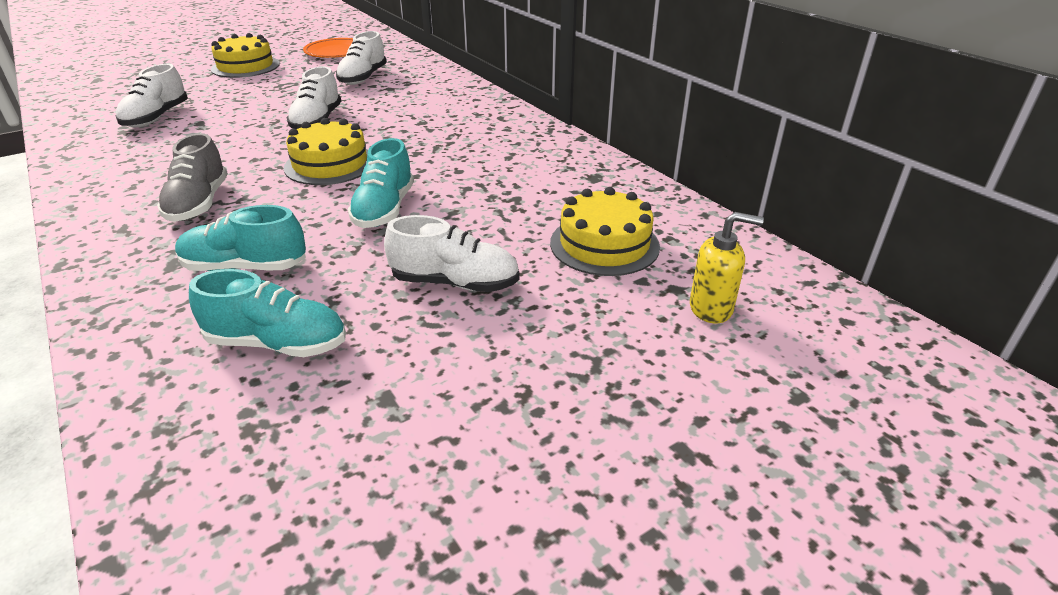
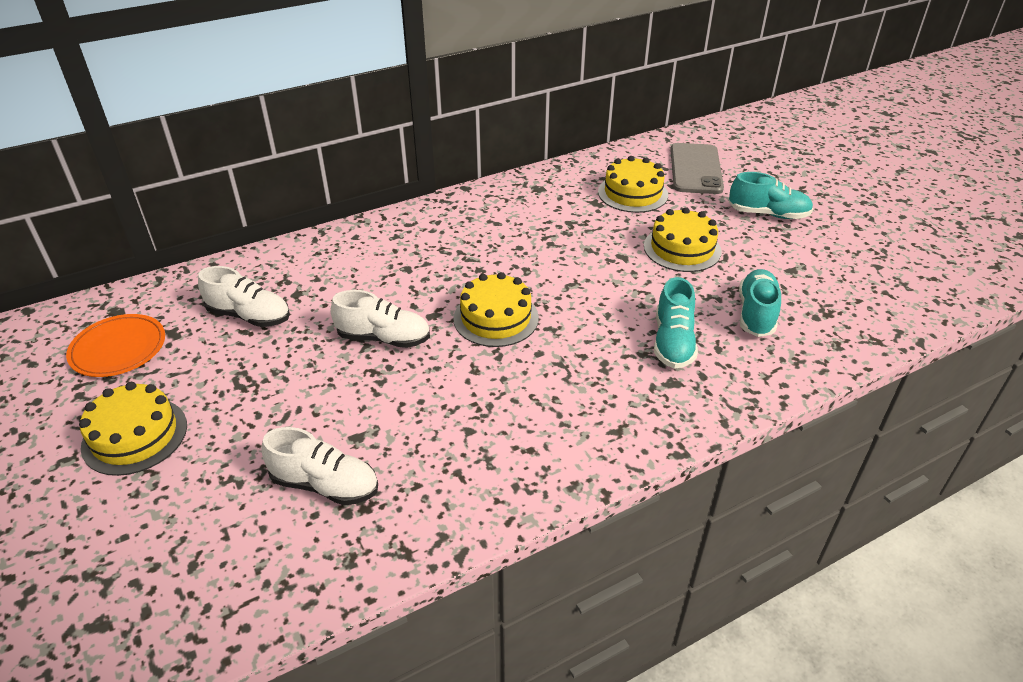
camera: 85 degrees left, 5 degrees up
grey shoe [157,133,228,222] -> none
turquoise shoe [348,138,414,228] -> turquoise shoe moved to [729,172,813,219]
white shoe [384,215,520,292] -> yellow cake [644,207,722,272]
yellow soap dispenser [690,212,764,323] -> grey phone [671,143,724,194]

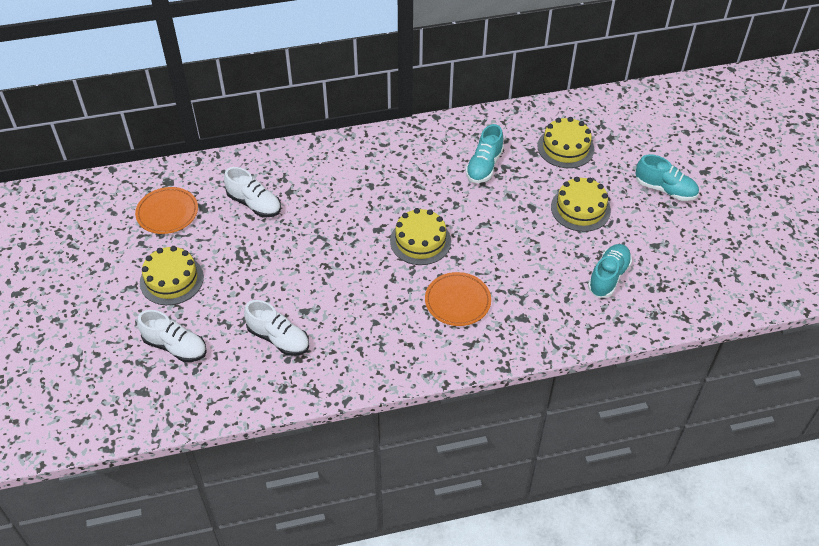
camera: 15 degrees right, 10 degrees up
white shoe [331,290,430,348] -> white shoe moved to [137,310,207,362]
turquoise shoe [654,277,698,369] -> turquoise shoe moved to [465,124,504,183]
grey phone [671,143,724,194] -> none
none -> orange plate [425,272,491,326]

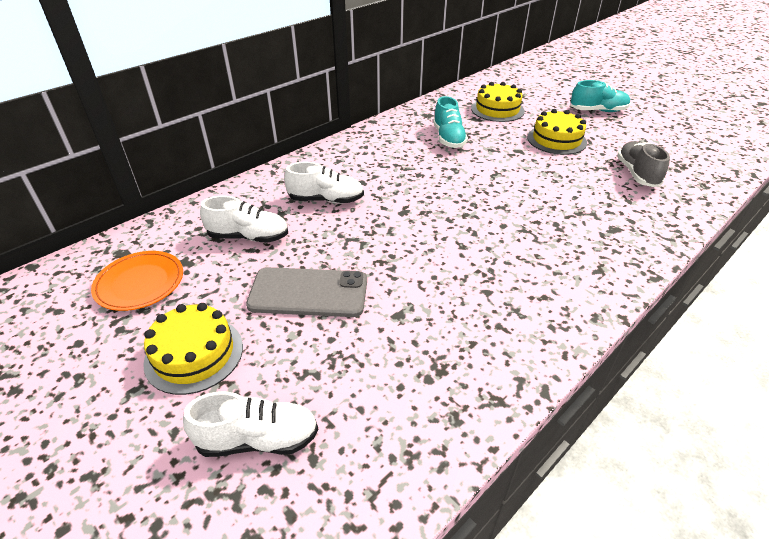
camera: 30 degrees left, 10 degrees down
white shoe [244,300,309,356] -> white shoe moved to [284,162,364,204]
yellow cake [390,208,451,265] -> none
orange plate [425,272,491,326] -> none
turquoise shoe [588,244,632,298] -> grey shoe [617,141,670,187]
none -> grey phone [246,267,367,317]

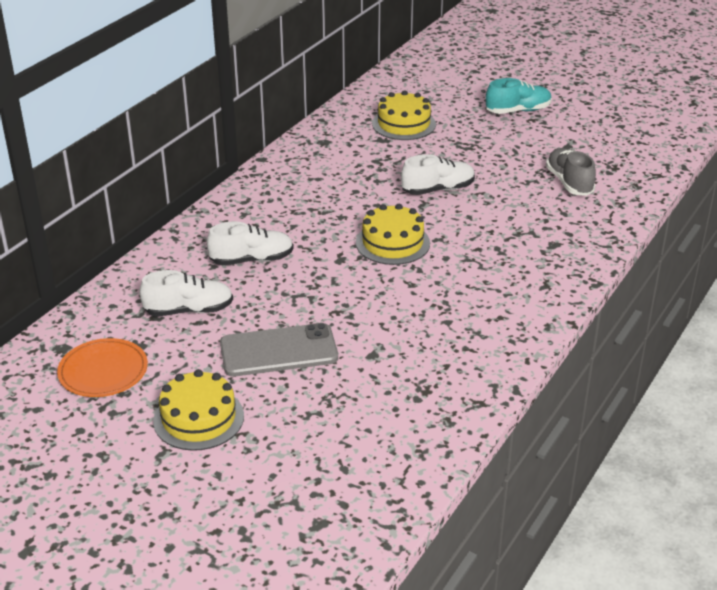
camera: 15 degrees left, 5 degrees down
white shoe [183,392,318,457] -> white shoe moved to [401,154,475,195]
turquoise shoe [433,96,468,148] -> none
yellow cake [527,109,587,155] -> yellow cake moved to [356,204,430,265]

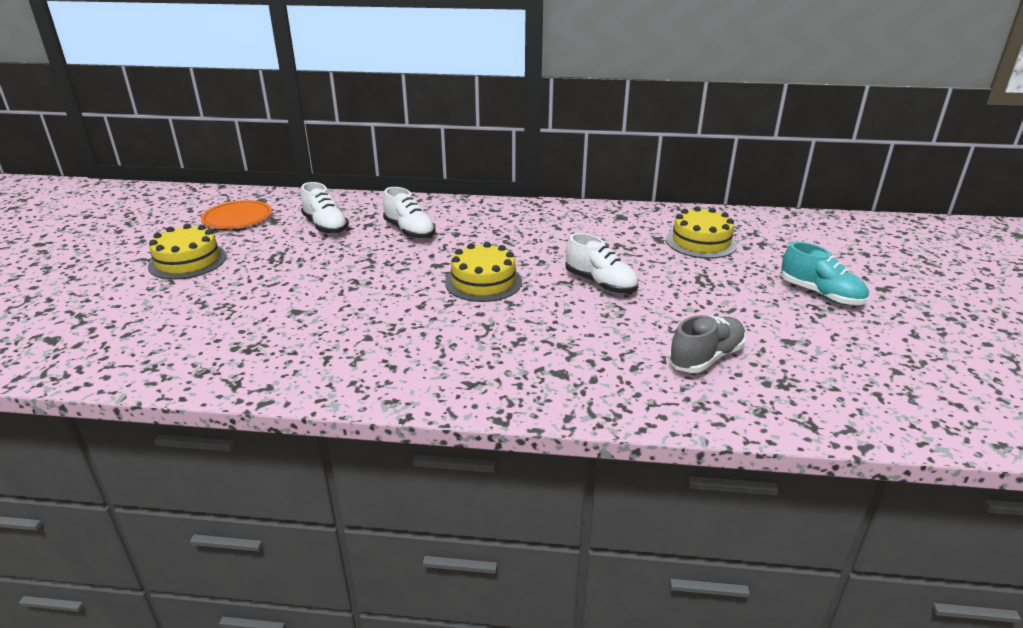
camera: 65 degrees right, 5 degrees down
grey phone [220,323,338,376] -> none

